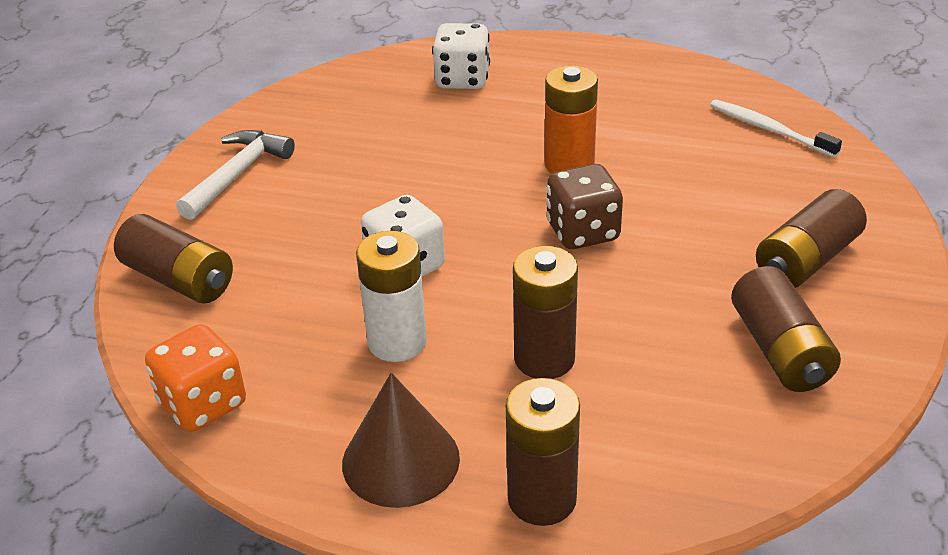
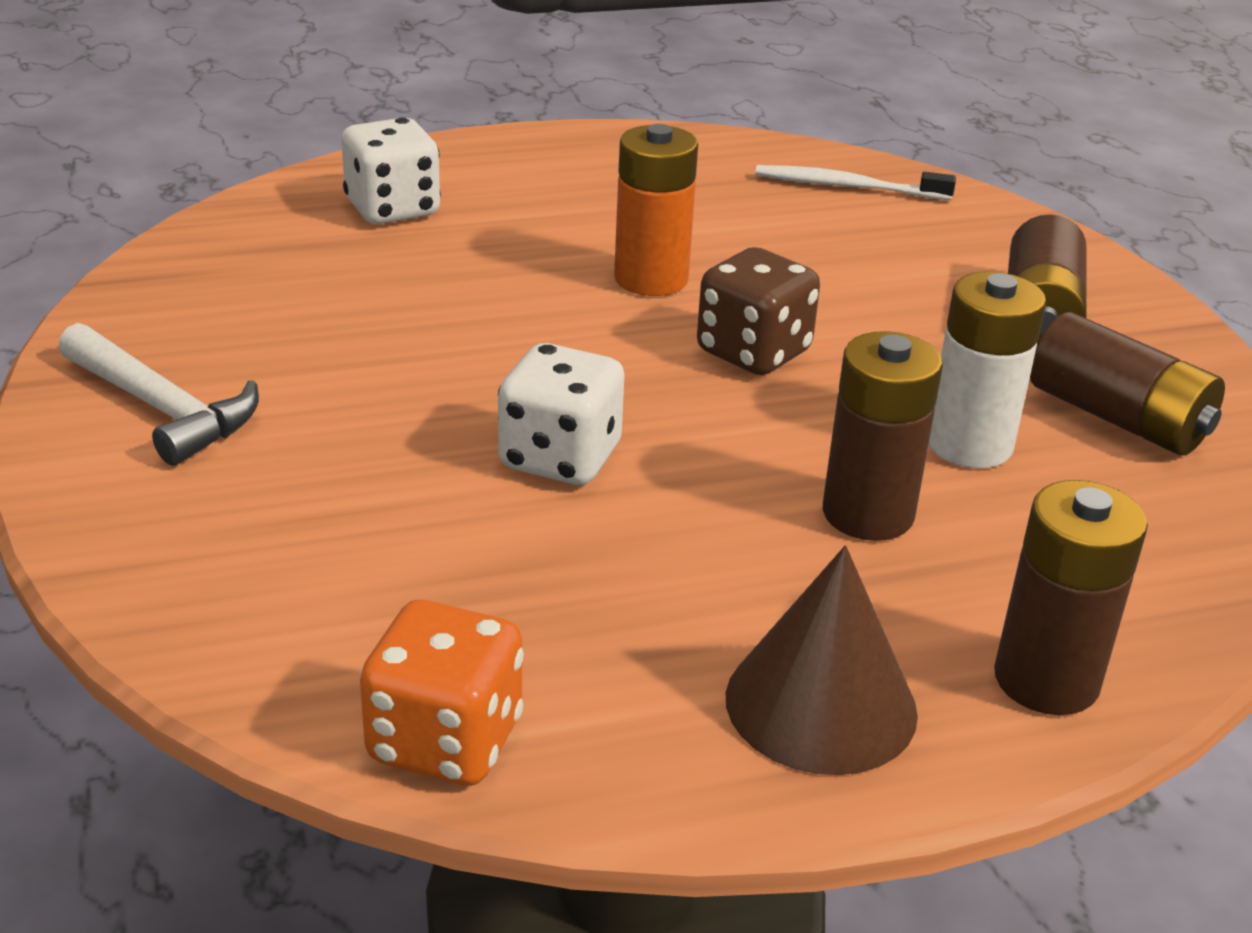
camera: 35 degrees left, 5 degrees down
brown battery [114,214,233,304] -> none
white hammer [176,130,295,220] -> white hammer turned 135 degrees clockwise [59,323,259,465]
white battery [356,231,427,362] -> white battery moved to [929,272,1046,468]

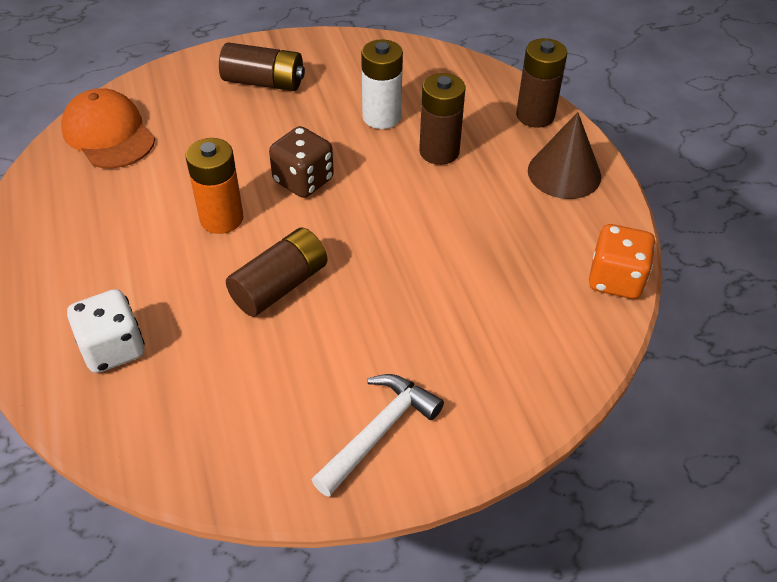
camera: 90 degrees left, 15 degrees up
white dice [498,343,625,485] -> none
white toothbrush [755,165,956,200] -> orange cap [61,88,155,169]
brown battery [1030,312,1225,456] -> brown battery moved to [226,227,328,317]

